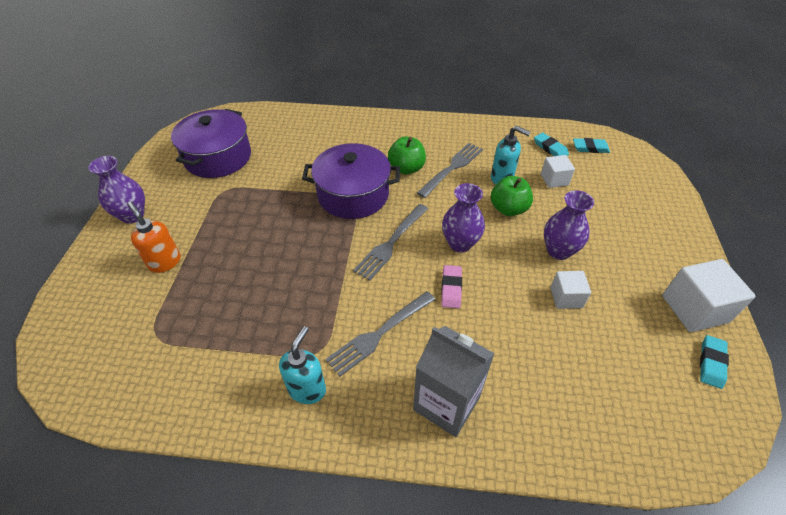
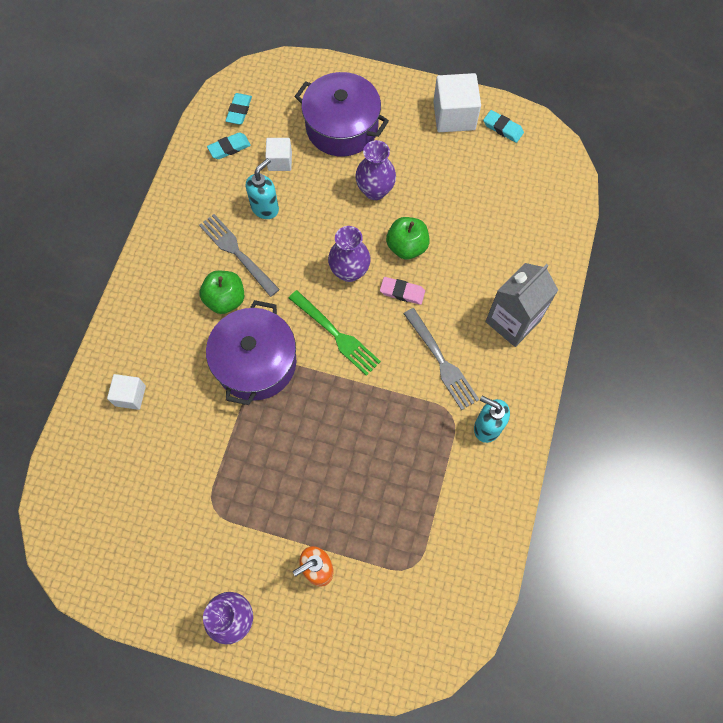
camera: 80 degrees left, 20 degrees up
purple pot [171,109,251,178] -> purple pot moved to [294,72,389,157]
grey fork [353,204,428,281] -> green fork [289,290,381,376]
green apple [491,176,533,216] -> green apple moved to [386,217,430,259]
white cube [550,271,591,309] -> white cube moved to [107,374,146,410]

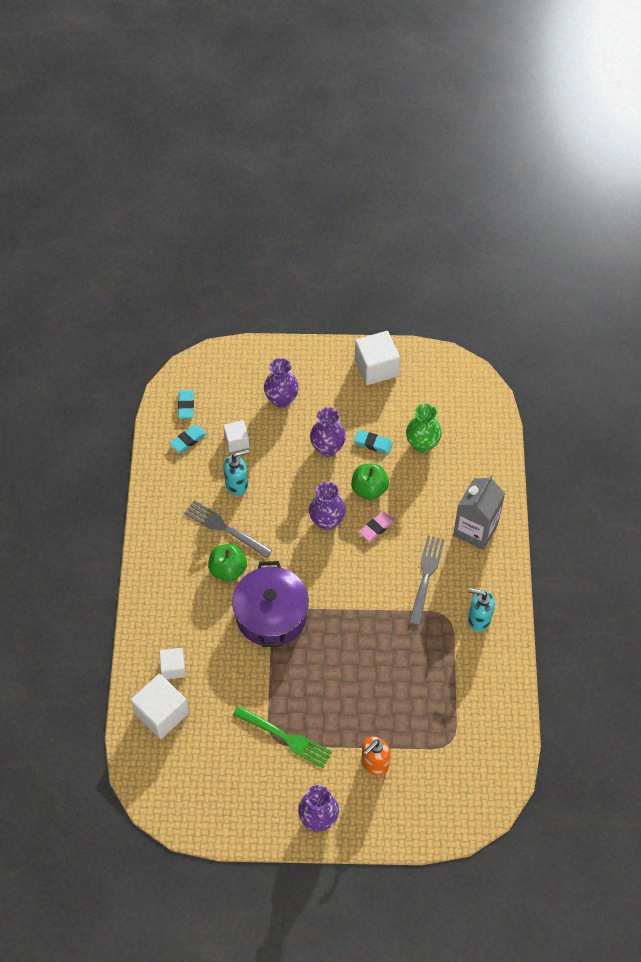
camera: 15 degrees left, 10 degrees down
turquoise soap dispenser [246,158,279,219] -> turquoise soap dispenser turned 45 degrees clockwise [223,449,250,496]
green fork [289,290,381,376] -> green fork moved to [233,706,332,768]
purple pot [294,72,389,157] -> purple vase [264,358,299,408]
pink eraser [380,277,425,305] -> pink eraser turned 45 degrees counterclockwise [359,512,395,541]
grey fork [404,308,479,410] -> grey fork turned 120 degrees counterclockwise [409,535,445,626]
turquoise eraser [483,110,524,143] -> turquoise eraser moved to [354,430,393,454]
none -> white cube [130,674,189,739]
none -> green vase [406,404,442,453]

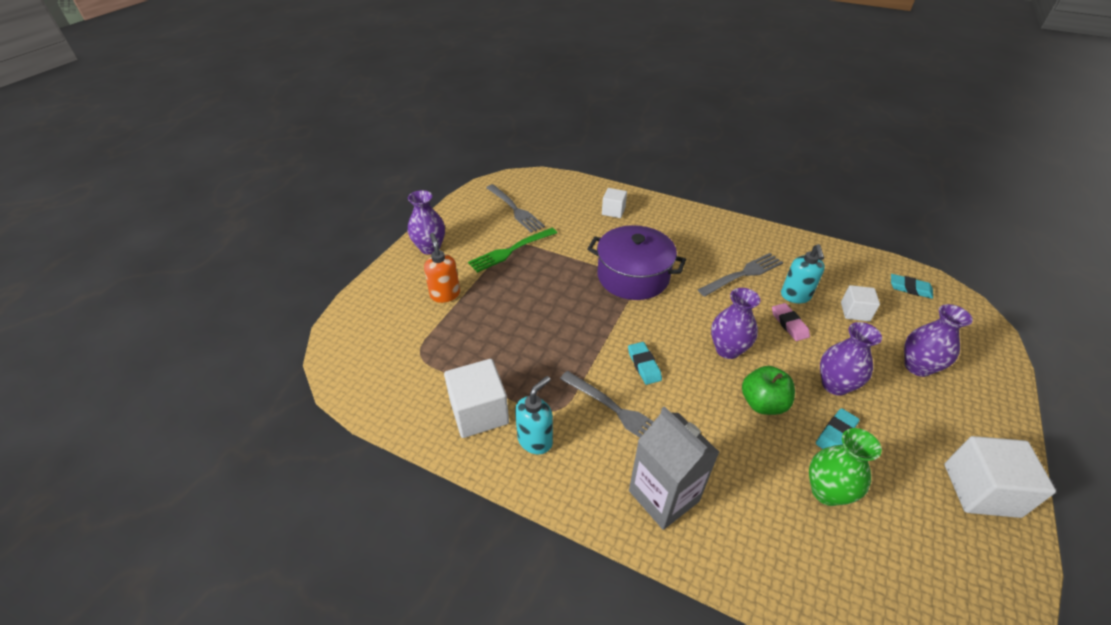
camera: 115 degrees right, 15 degrees down
white cube [130,674,189,739] -> white cube moved to [444,359,509,438]
turquoise eraser [170,425,206,452] -> turquoise eraser moved to [628,342,662,385]
green apple [208,544,247,582] -> none
pink eraser [359,512,395,541] -> pink eraser moved to [772,303,810,341]
none -> grey fork [486,184,545,233]

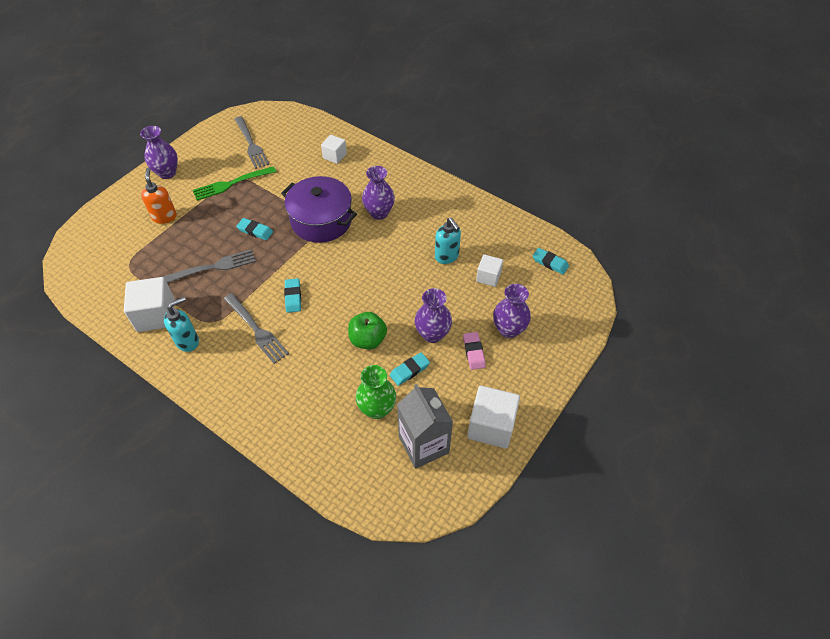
camera: 10 degrees right, 10 degrees up
grey carton [629,406,719,530] -> grey carton moved to [397,384,453,469]
grey fork [698,253,783,296] -> grey fork moved to [163,249,256,283]
purple vase [711,288,760,359] -> purple vase moved to [362,166,395,220]
pink eraser [772,303,810,341] -> pink eraser moved to [463,332,486,370]
turquoise soap dispenser [781,244,825,303] -> turquoise soap dispenser turned 45 degrees counterclockwise [435,217,461,264]
none -> turquoise eraser [236,218,273,240]

